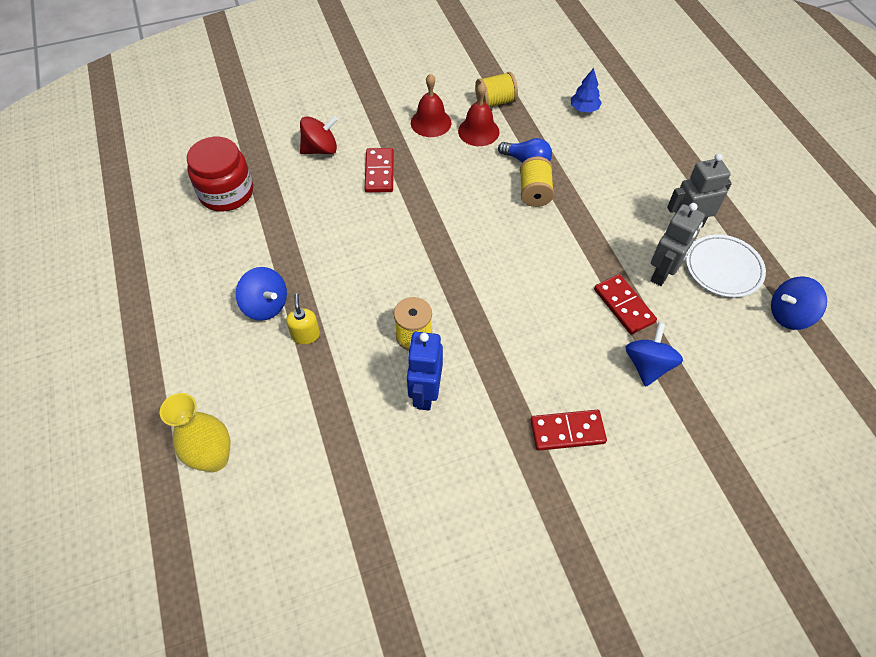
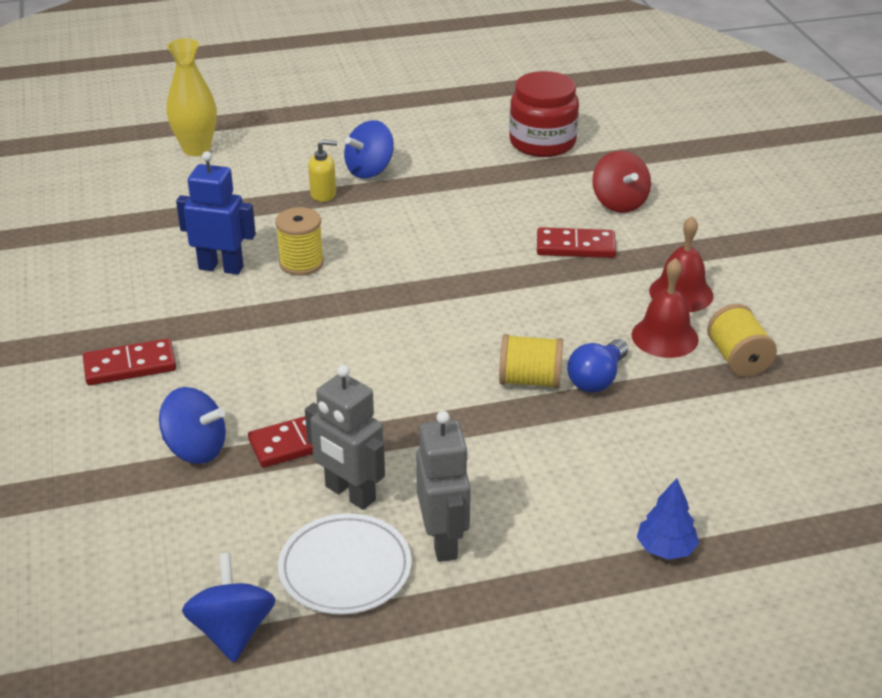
camera: 95 degrees right, 20 degrees down
red domino [530,410,607,451] -> red domino turned 75 degrees clockwise [83,338,176,385]
blue tree [571,68,602,113] -> blue tree moved to [637,478,699,559]

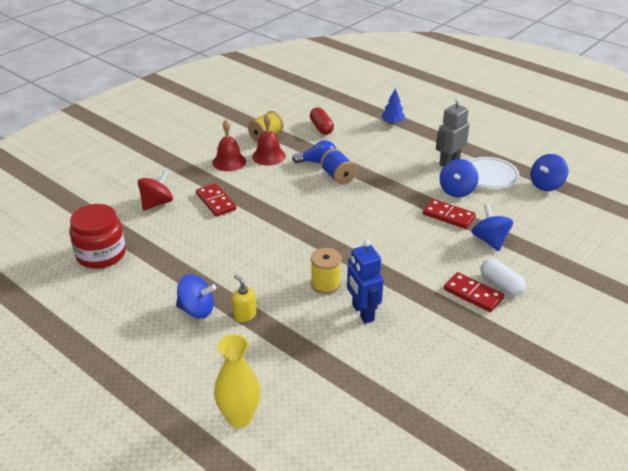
camera: 125 degrees left, 0 degrees up
grey robot [305,365,385,510] -> blue spinning top [440,159,478,197]
yellow spool [499,334,563,389] -> blue spool [321,149,357,185]
none -> red capsule [310,107,334,135]
none -> white capsule [481,258,526,296]

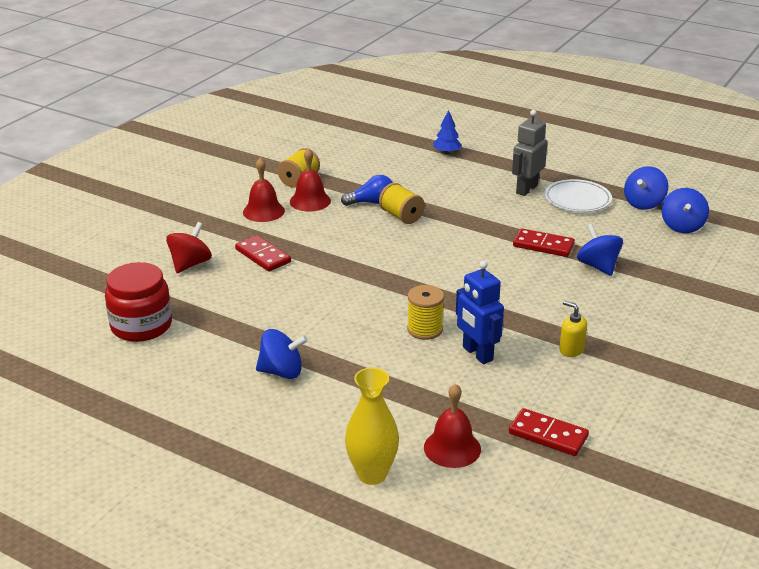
camera: 10 degrees left, 5 degrees down
yellow soap dispenser [232,274,257,322] -> yellow soap dispenser moved to [559,301,587,357]
red capsule [310,107,334,135] -> none
blue spool [321,149,357,185] -> yellow spool [379,183,425,224]
blue spinning top [440,159,478,197] -> blue spinning top moved to [662,188,709,233]
red domino [444,272,504,312] -> red domino moved to [509,408,589,456]
white capsule [481,258,526,296] -> none
none -> red bell [424,383,481,468]

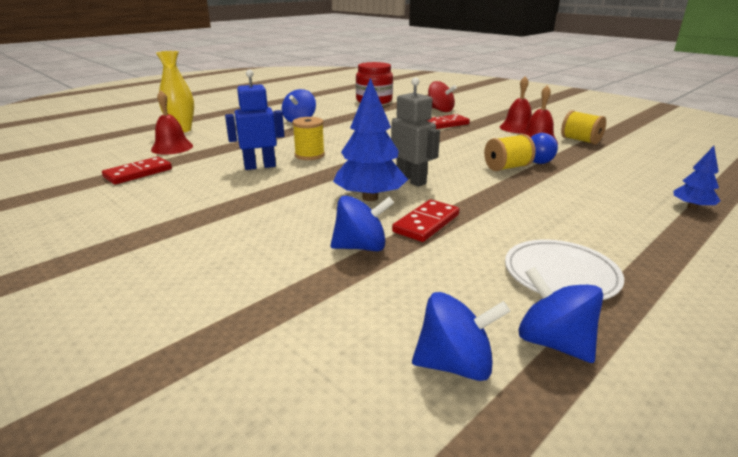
camera: 105 degrees right, 5 degrees down
grey robot [512,110,548,196] -> grey robot moved to [391,77,440,187]
yellow soap dispenser [559,301,587,357] -> none
blue spinning top [662,188,709,233] -> blue spinning top turned 150 degrees clockwise [412,292,510,381]
none -> blue tree [333,78,408,201]

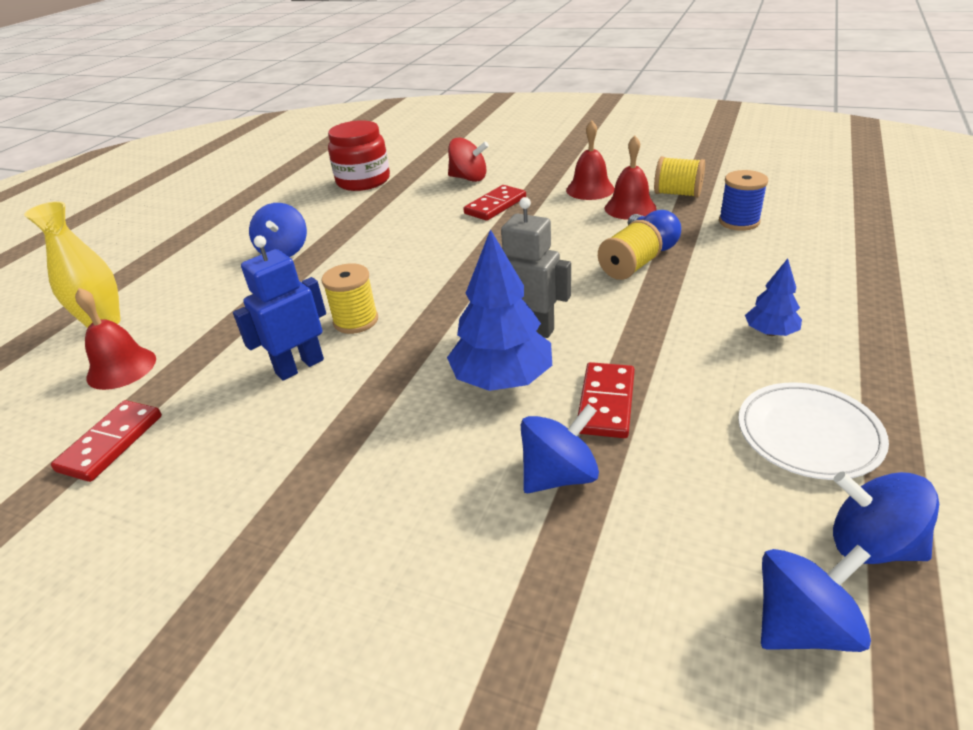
camera: 20 degrees left, 10 degrees up
blue tree [673,146,720,210] -> blue tree moved to [745,258,802,336]
none -> blue spool [719,170,768,231]

